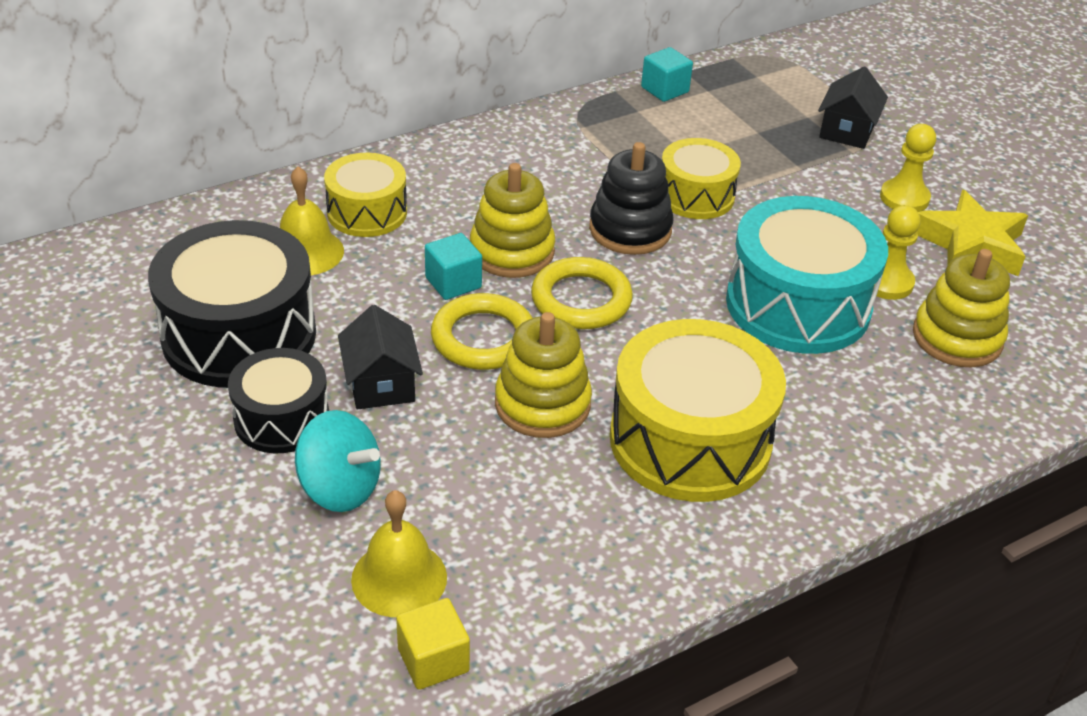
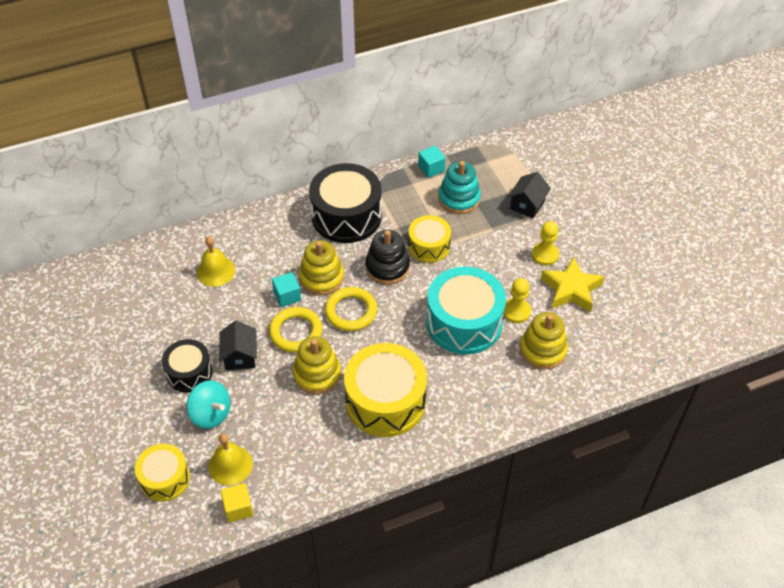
camera: 10 degrees right, 10 degrees up
black drum [148,220,316,388] -> black drum moved to [309,163,382,243]
yellow drum [324,153,407,237] -> yellow drum moved to [135,444,190,502]
none -> turquoise stacking toy [438,161,481,214]

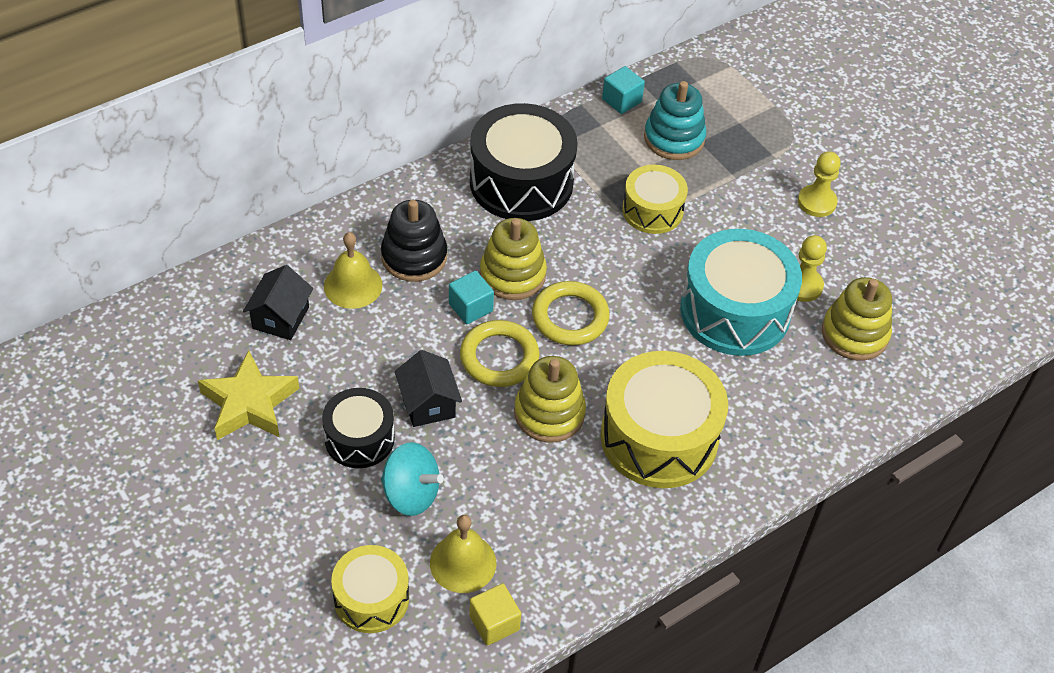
camera: 15 degrees left, 0 degrees up
black stacking toy [365,230,410,284] -> black stacking toy moved to [381,200,447,282]
black house [508,172,551,218] -> black house moved to [243,265,313,340]
yellow star [541,257,605,313] -> yellow star moved to [198,350,299,440]

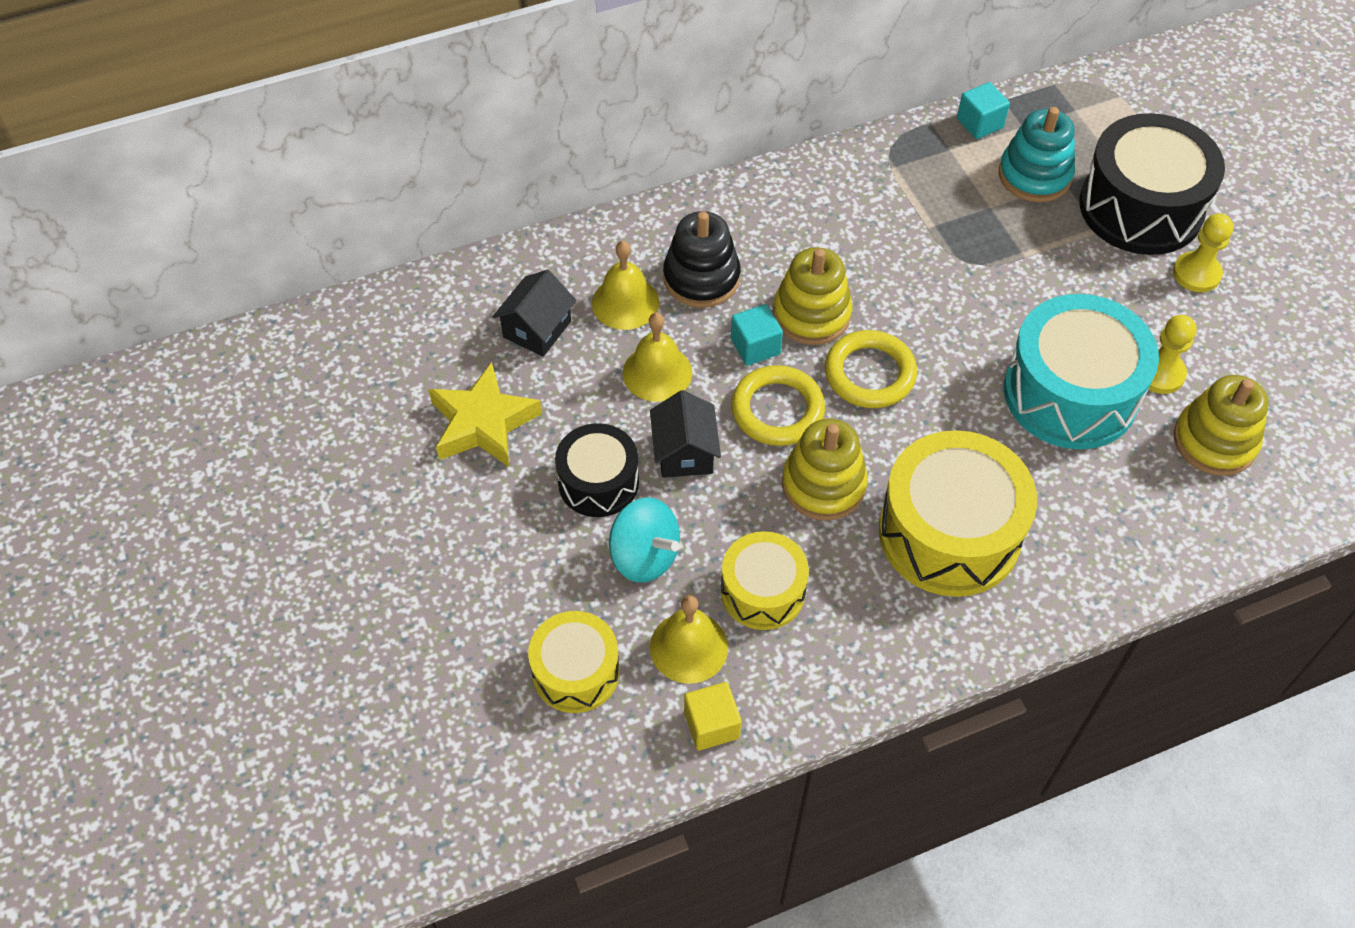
camera: 15 degrees right, 5 degrees up
black drum [470,103,578,221] -> black drum moved to [1079,113,1225,255]
yellow drum [622,165,688,234] -> yellow drum moved to [721,531,809,630]
none -> yellow bell [623,313,692,402]

